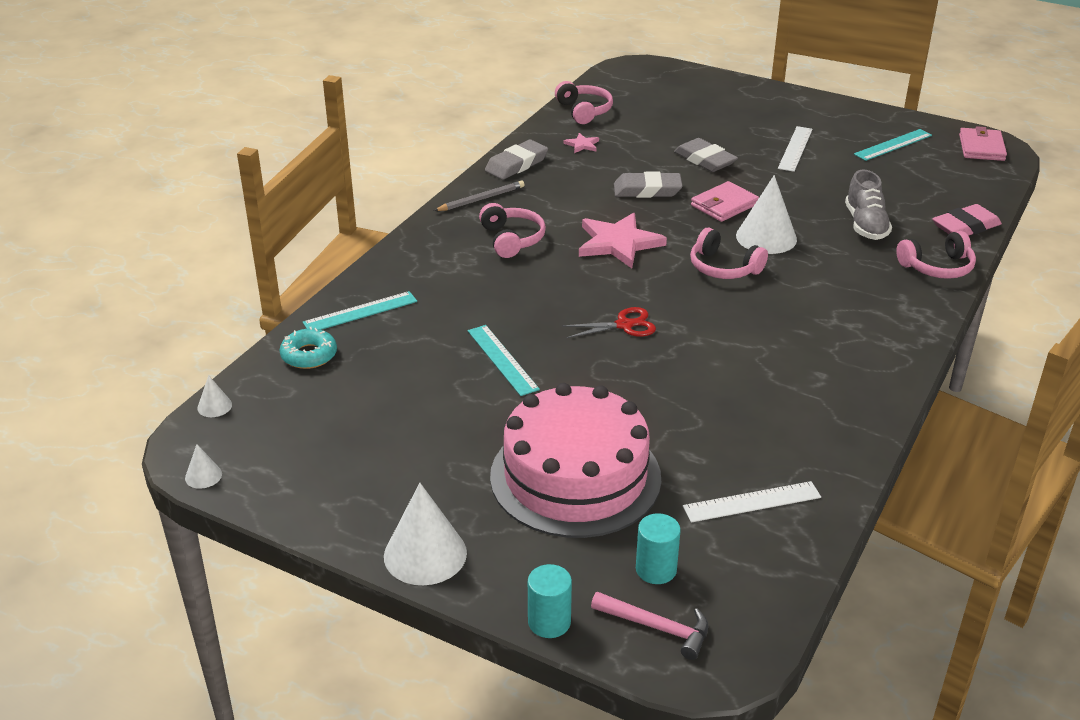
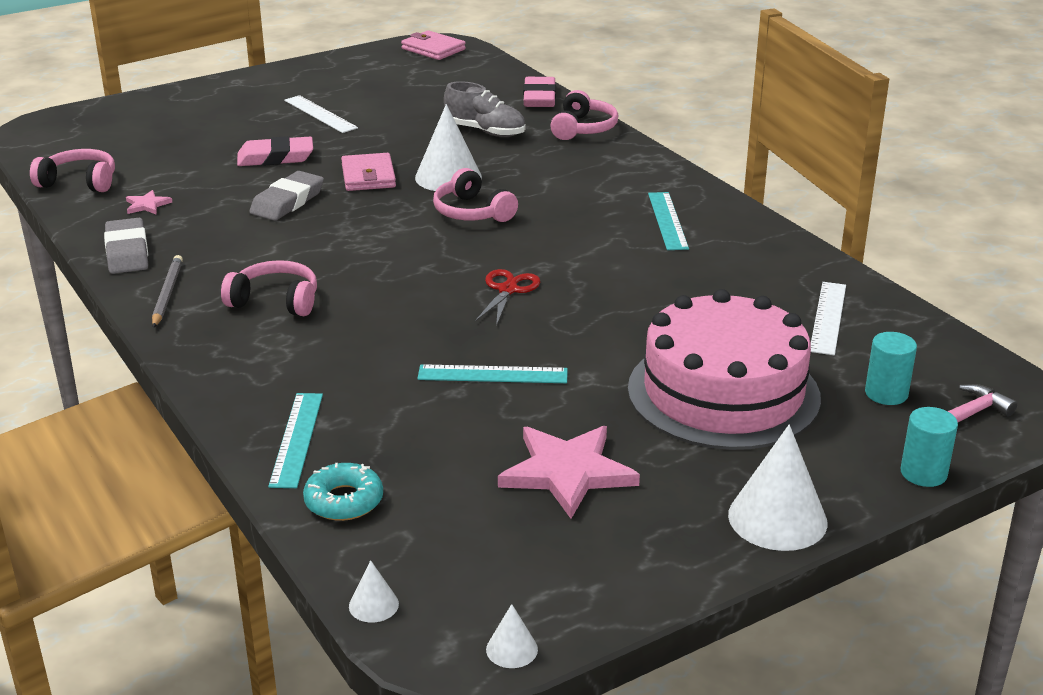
camera: 60 degrees left, 5 degrees down
pink star [579,213,667,268] -> pink star moved to [498,426,640,519]
grey eraser [674,138,738,172] -> pink eraser [237,136,313,166]
pink headphones [690,228,768,279] -> pink headphones turned 75 degrees clockwise [433,168,518,222]
turquoise ruler [854,129,932,161] -> turquoise ruler moved to [648,192,689,250]

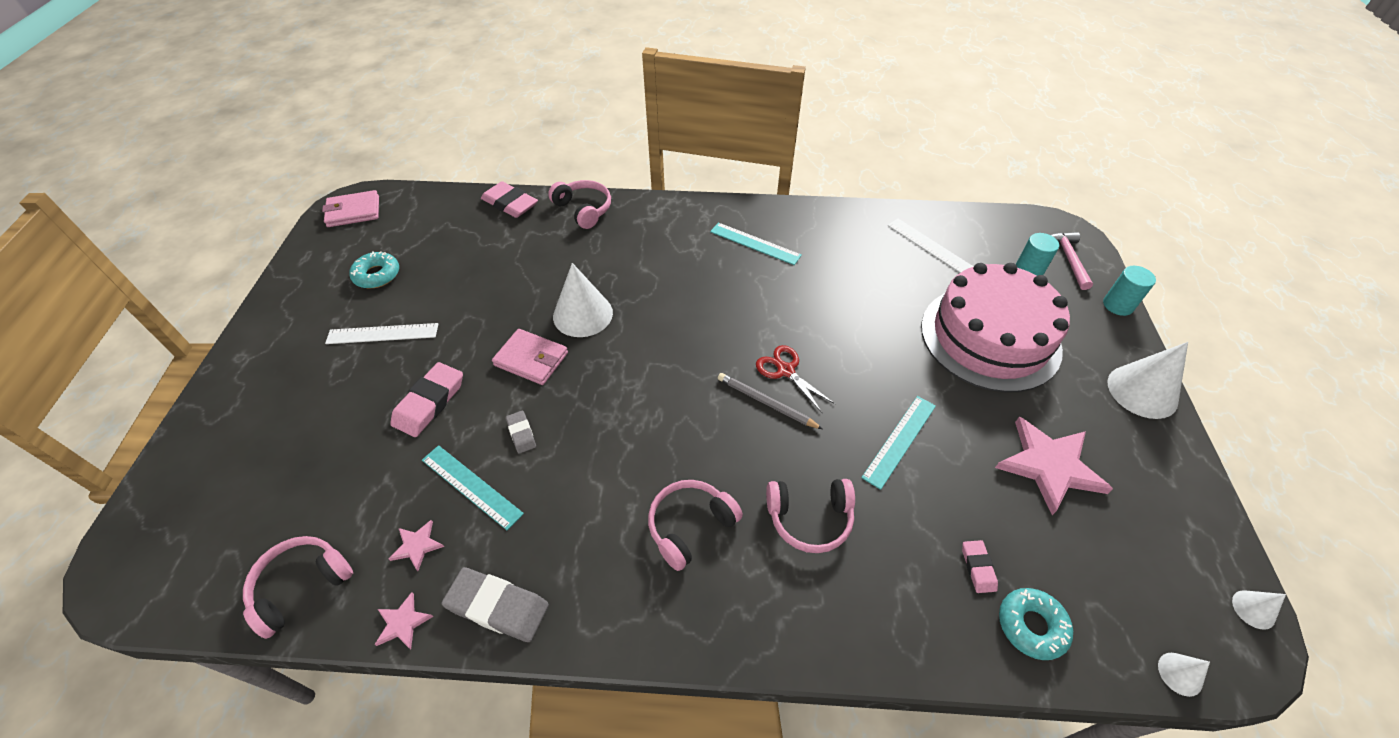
camera: 55 degrees left, 20 degrees up
grey pencil [152,255,183,328] -> grey pencil moved to [718,373,823,429]
grey eraser [249,171,324,221] -> grey eraser [506,411,536,453], size x0.54
turquoise ruler [268,393,323,488] -> turquoise ruler moved to [422,445,524,530]
pink headphones [433,168,518,222] -> pink headphones moved to [766,479,855,553]
grey shoe [444,81,526,137] -> none
none -> turquoise donut [349,251,399,288]
none -> pink star [375,592,433,649]
none -> pink eraser [962,540,998,593]

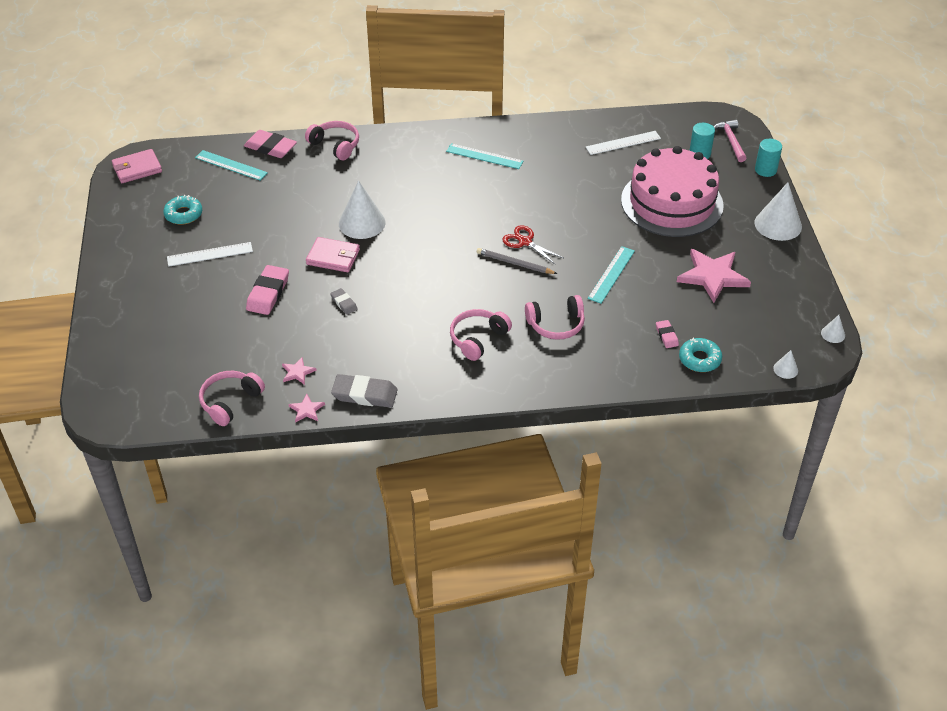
camera: 10 degrees left, 5 degrees down
turquoise ruler [422,445,524,530] -> turquoise ruler moved to [195,150,268,181]
white ruler [887,219,974,273] -> white ruler turned 60 degrees counterclockwise [586,131,661,155]

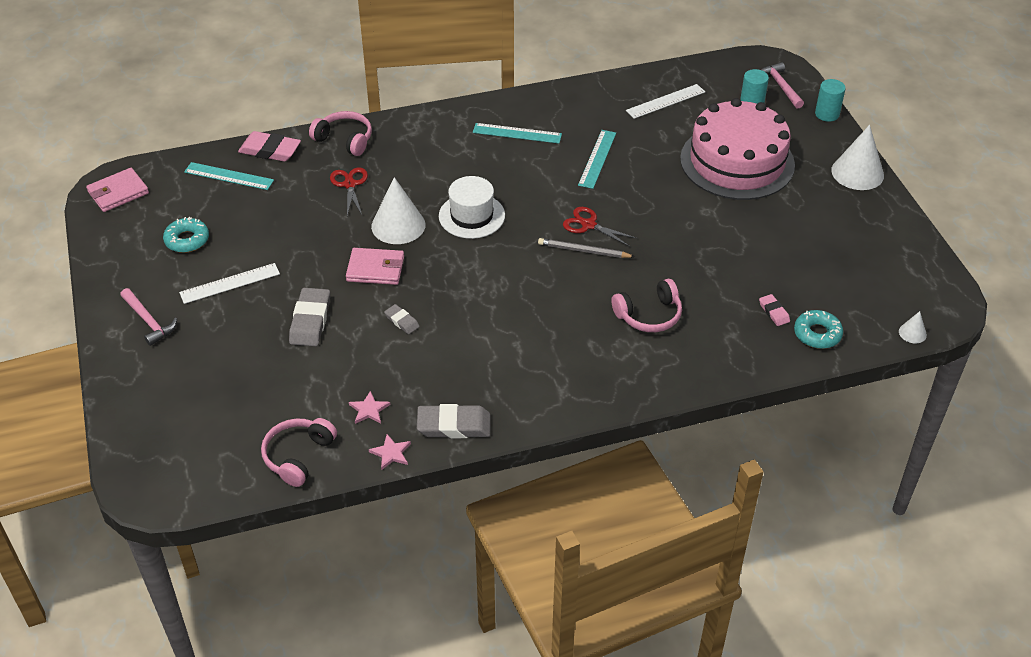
camera: 10 degrees left, 0 degrees up
pink eraser [246,265,289,315] -> grey eraser [289,288,330,346]
pink headphones [450,309,512,361] -> none
turquoise ruler [588,246,635,303] -> turquoise ruler moved to [578,130,616,189]
pink star [677,249,751,303] -> none
white cone [821,315,845,343] -> none
none -> pink hammer [120,288,177,346]
none -> red scissors [330,167,368,216]
none -> white hat [439,176,505,239]

